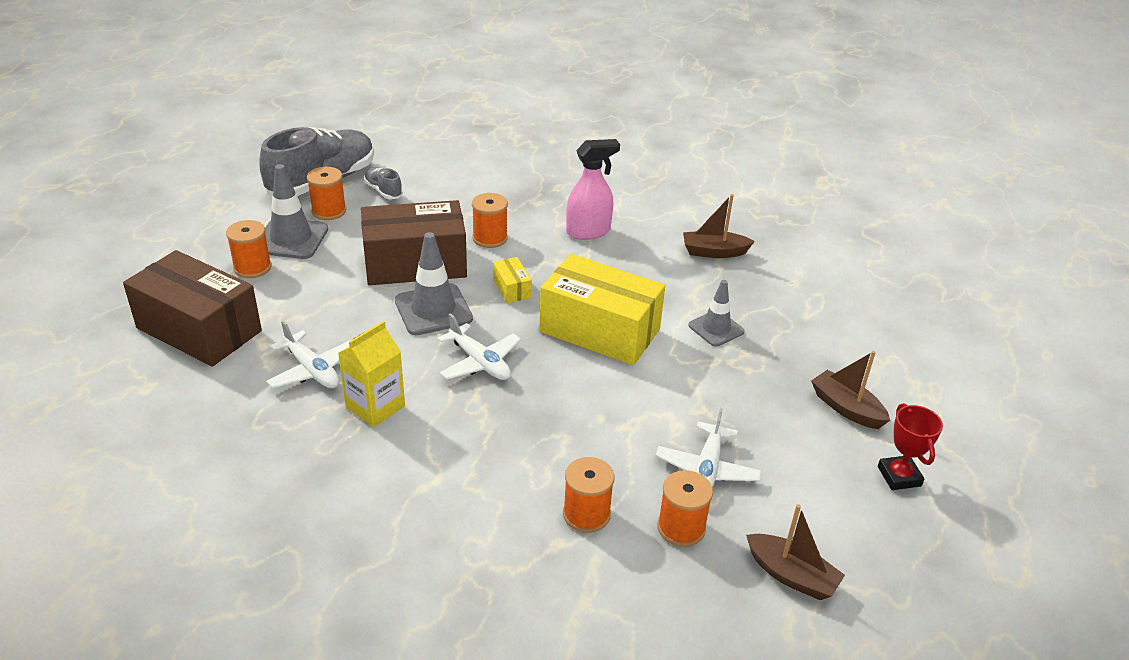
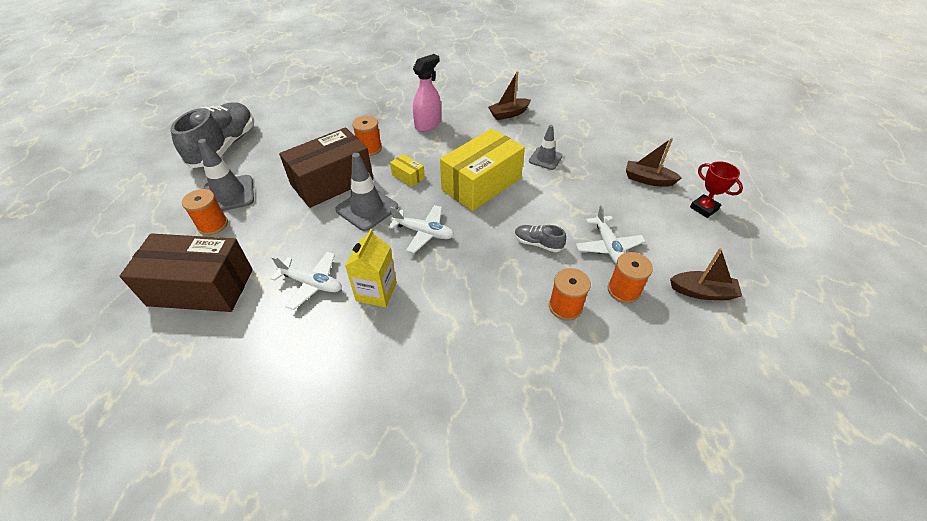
camera: 25 degrees left, 10 degrees up
orange spool [307,167,346,220] -> none
grey shoe [364,167,403,199] -> grey shoe moved to [515,225,566,252]
yellow box [539,254,665,365] -> yellow box turned 45 degrees counterclockwise [440,128,525,211]

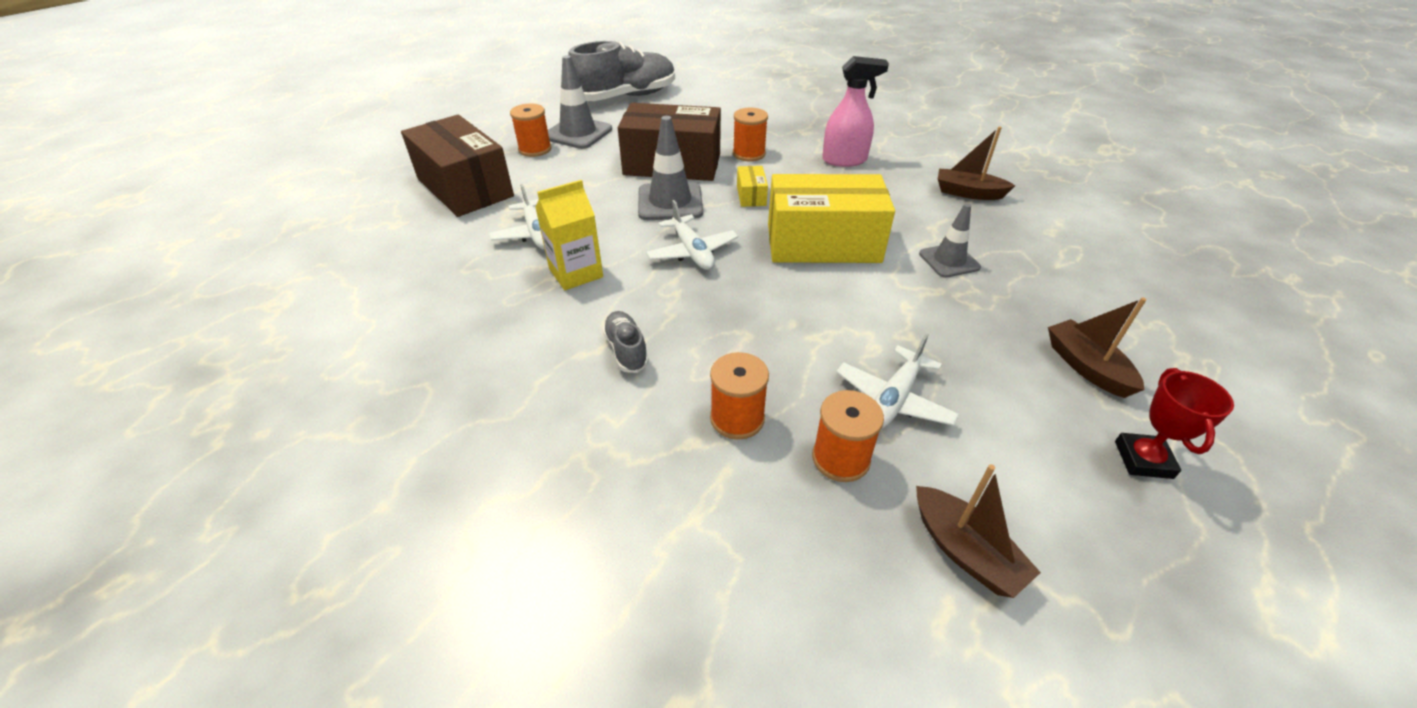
camera: 45 degrees right, 5 degrees down
grey shoe [515,225,566,252] -> grey shoe moved to [602,311,649,373]

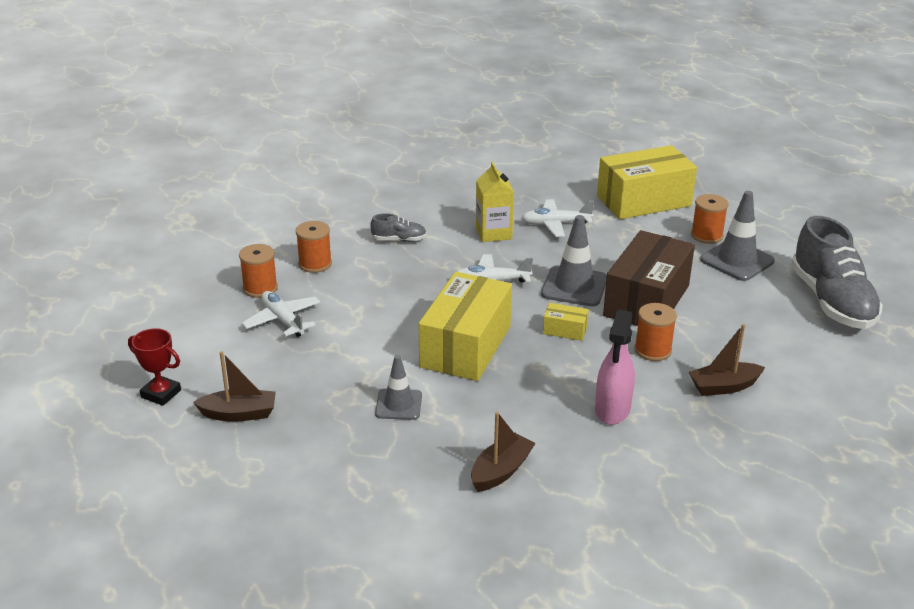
camera: 110 degrees right, 10 degrees down
brown box [401,115,514,217] -> yellow box [597,145,697,219]
brown boat [916,464,1041,598] -> brown boat moved to [689,324,765,396]

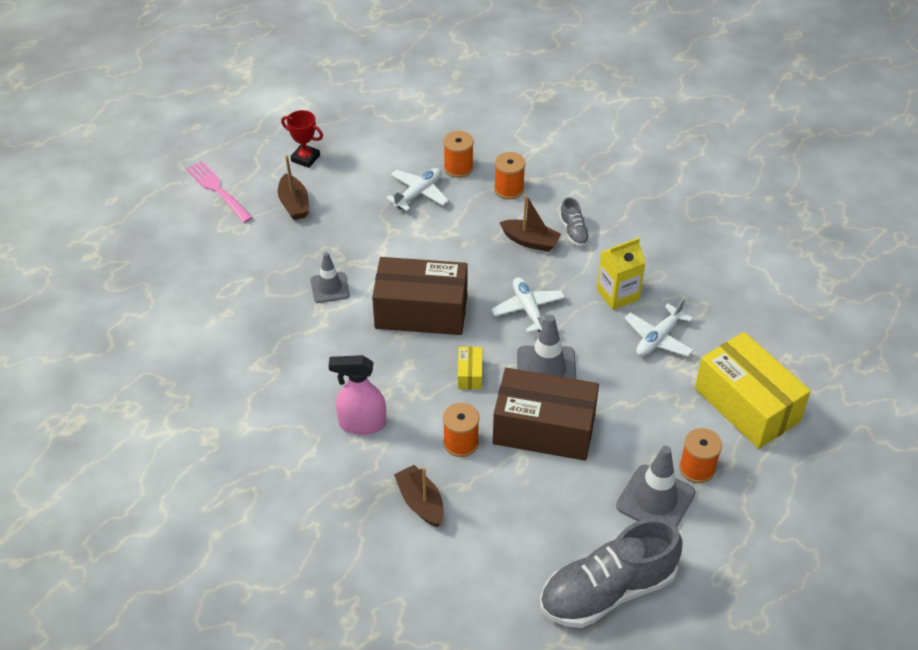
camera: 75 degrees right, 15 degrees up
red trophy [128,328,181,406] -> red trophy turned 75 degrees counterclockwise [281,110,323,168]
yellow box [419,272,512,381] -> brown box [372,257,468,335]
brown boat [471,412,536,492] -> brown boat moved to [499,195,561,252]
white plane [521,199,594,237] -> white plane turned 120 degrees counterclockwise [624,298,694,356]
none -> pink fork [186,161,253,223]

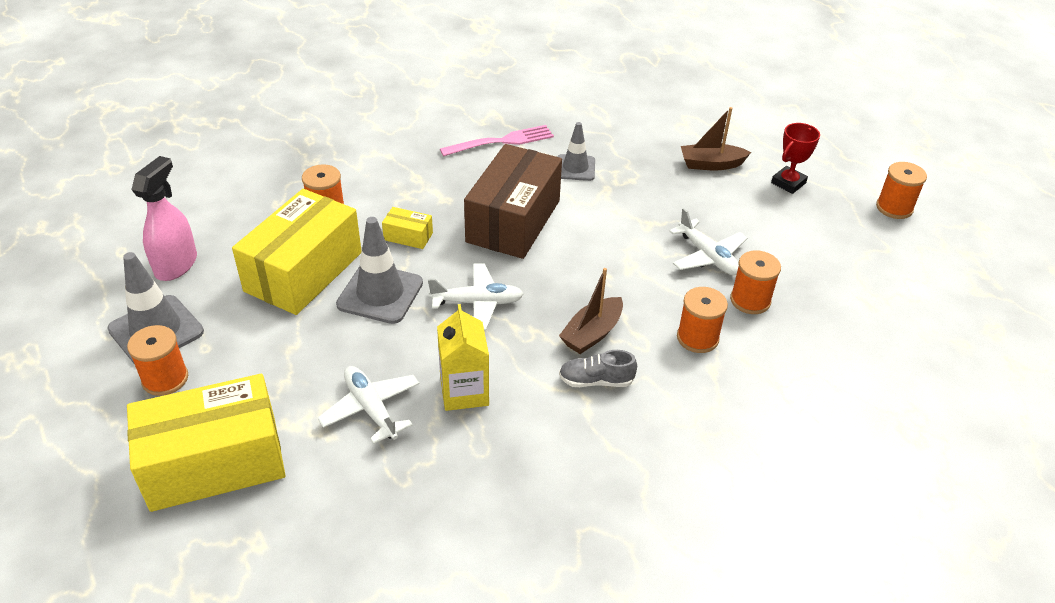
camera: 105 degrees right, 5 degrees down
pink fork [186,161,253,223] -> pink fork moved to [440,125,554,156]
pink spray bottle [329,355,386,435] -> pink spray bottle moved to [131,156,197,281]
brown boat [394,465,444,527] -> none
brown box [493,368,599,461] -> yellow box [232,189,362,315]
grey shoe [540,518,683,628] -> none
none -> orange spool [876,162,927,219]

